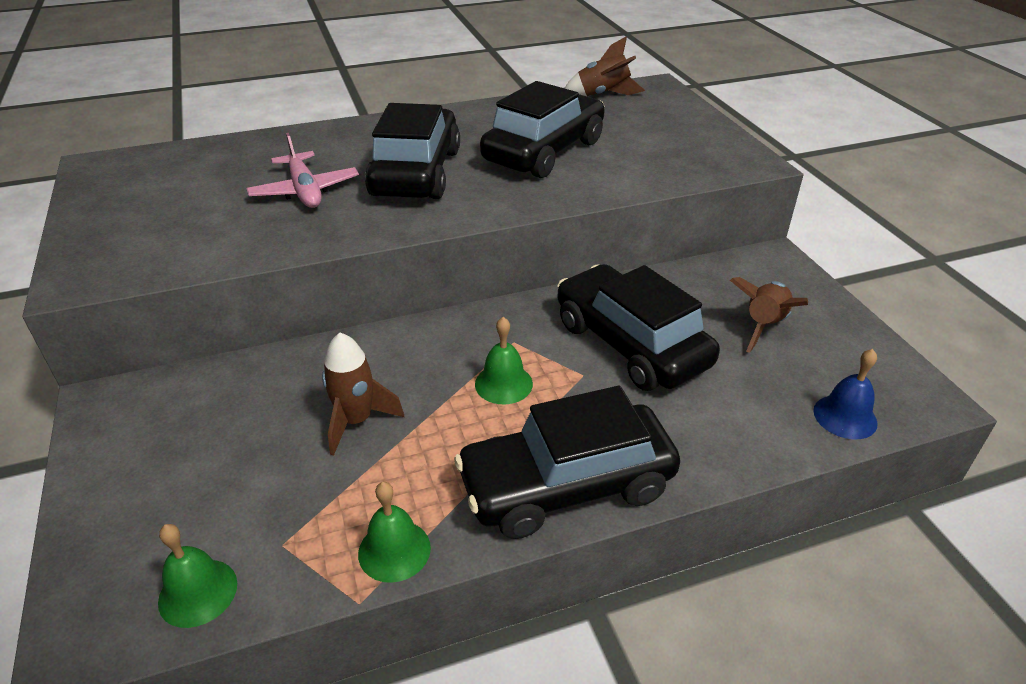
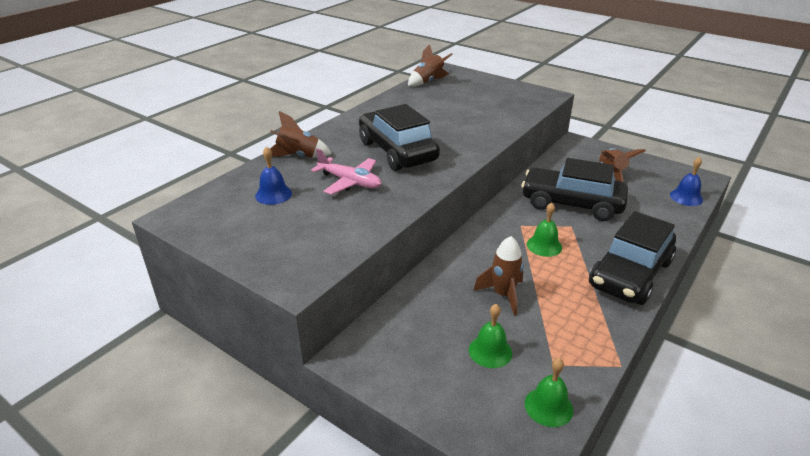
camera: 35 degrees left, 5 degrees down
green bell [358,482,431,583] -> green bell moved to [469,304,512,368]
black car [480,81,605,178] -> none
none -> blue bell [255,147,292,205]
none -> brown rocket [270,111,331,158]

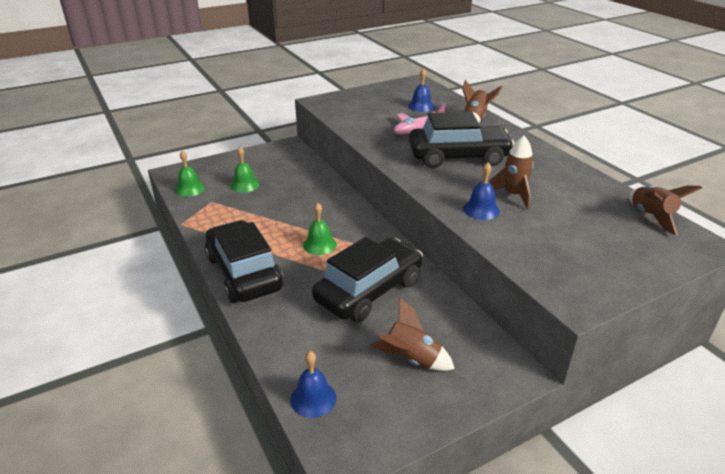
camera: 115 degrees right, 0 degrees up
brown rocket [473,236,524,316] -> brown rocket moved to [489,136,534,210]
none -> blue bell [463,162,500,220]

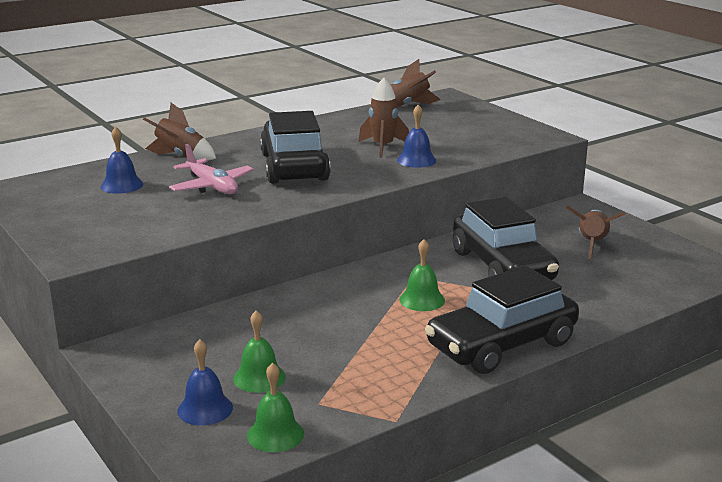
camera: 95 degrees left, 10 degrees down
blue bell [290,351,336,418] -> blue bell moved to [177,339,233,426]
black car [312,237,423,322] -> black car turned 150 degrees counterclockwise [453,197,559,280]

